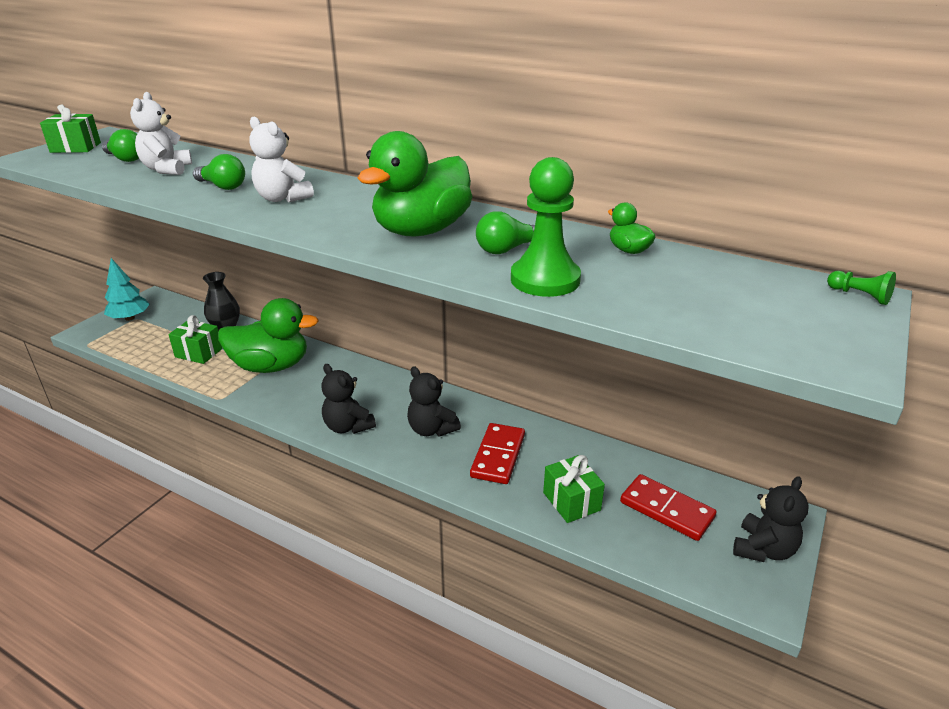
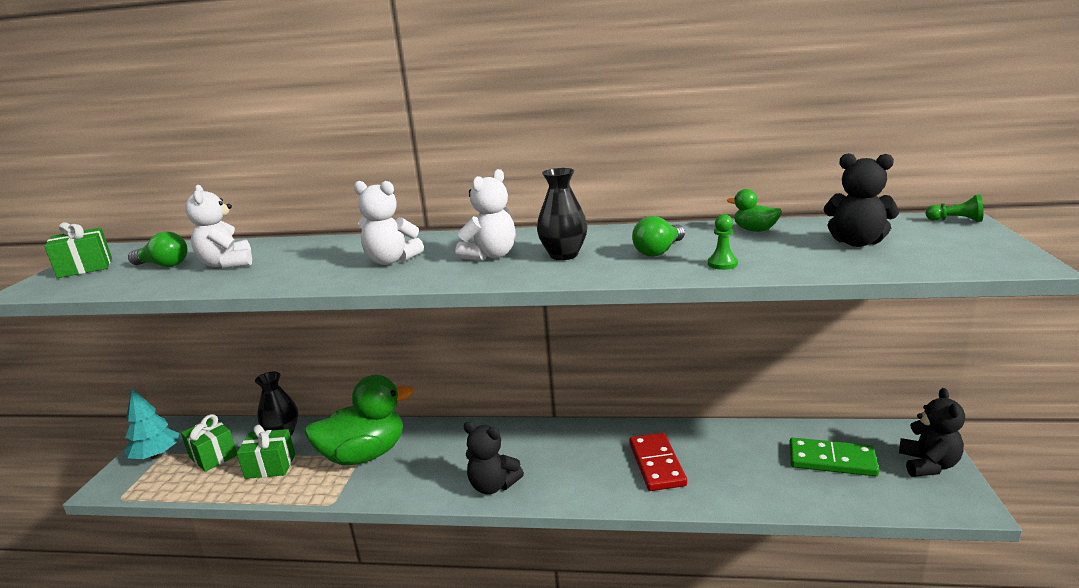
camera: 20 degrees left, 10 degrees down
green light bulb [193,154,245,190] -> none
green duck [358,131,473,236] -> black vase [537,168,587,260]
black teddy bear [407,366,461,437] -> black teddy bear moved to [823,153,899,247]
green pawn [511,157,581,297] -> green pawn [708,214,738,270], size x0.45
green gift [543,455,605,523] -> green gift moved to [181,414,237,472]
red domino [620,474,716,541] -> green domino [789,438,879,476]
none -> white teddy bear [456,169,516,261]

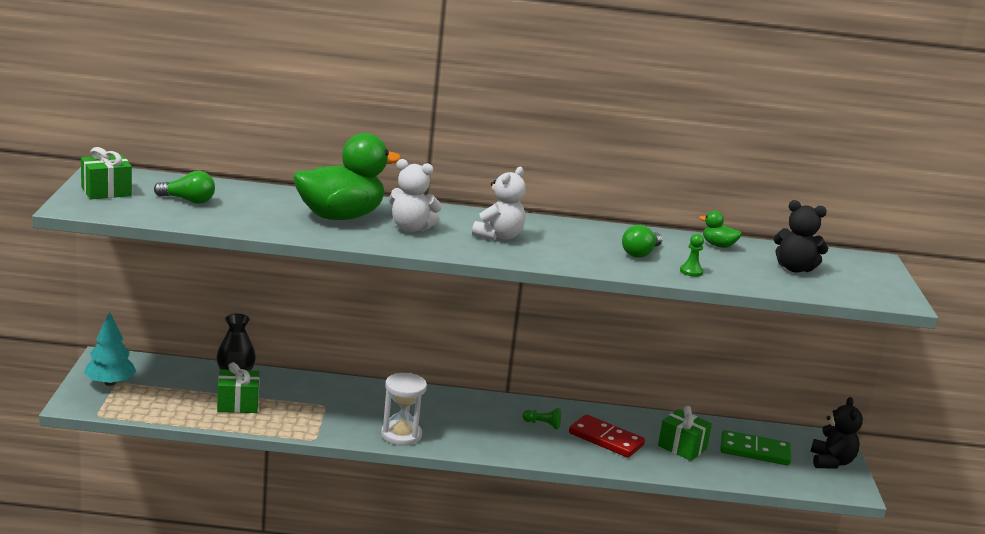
camera: 10 degrees left, 0 degrees up
green gift [181,414,237,472] -> green gift moved to [658,406,712,461]
white teddy bear [185,185,252,269] -> none
green duck [304,375,414,465] -> green duck moved to [293,133,401,220]
black teddy bear [463,422,524,494] -> none
black vase [537,168,587,260] -> none
red domino [629,433,687,491] -> red domino turned 45 degrees counterclockwise [569,414,645,458]
green pawn [926,194,983,222] -> green pawn moved to [523,408,561,429]
none -> white hourglass [381,373,427,446]

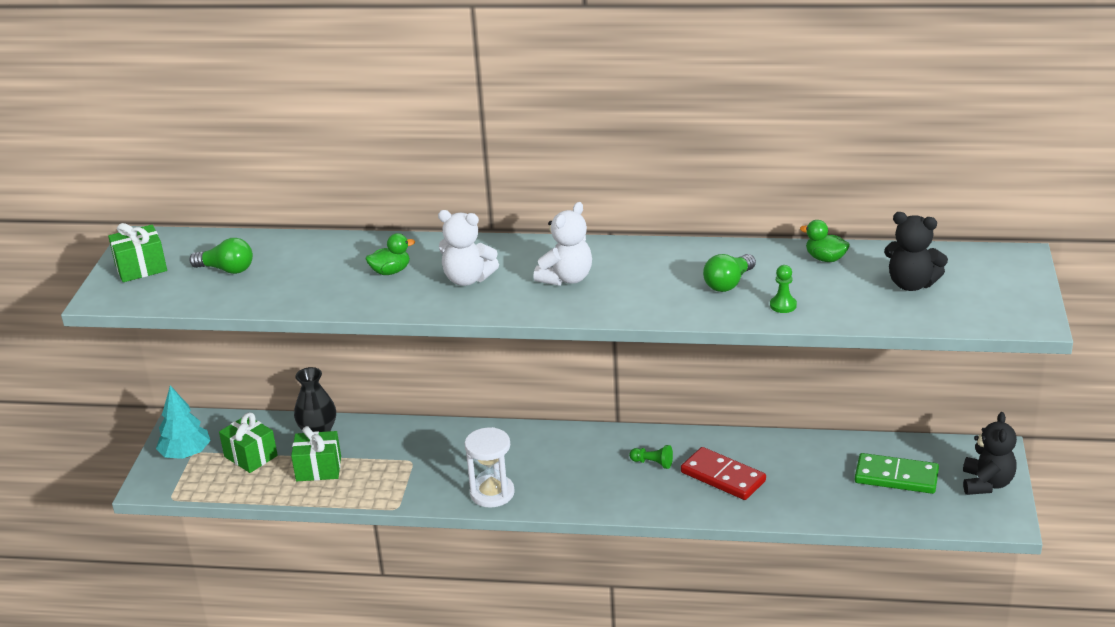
camera: 10 degrees right, 10 degrees up
green duck [293,133,401,220] -> green duck [366,233,415,275], size x0.42
green gift [658,406,712,461] -> green gift moved to [219,412,278,473]

